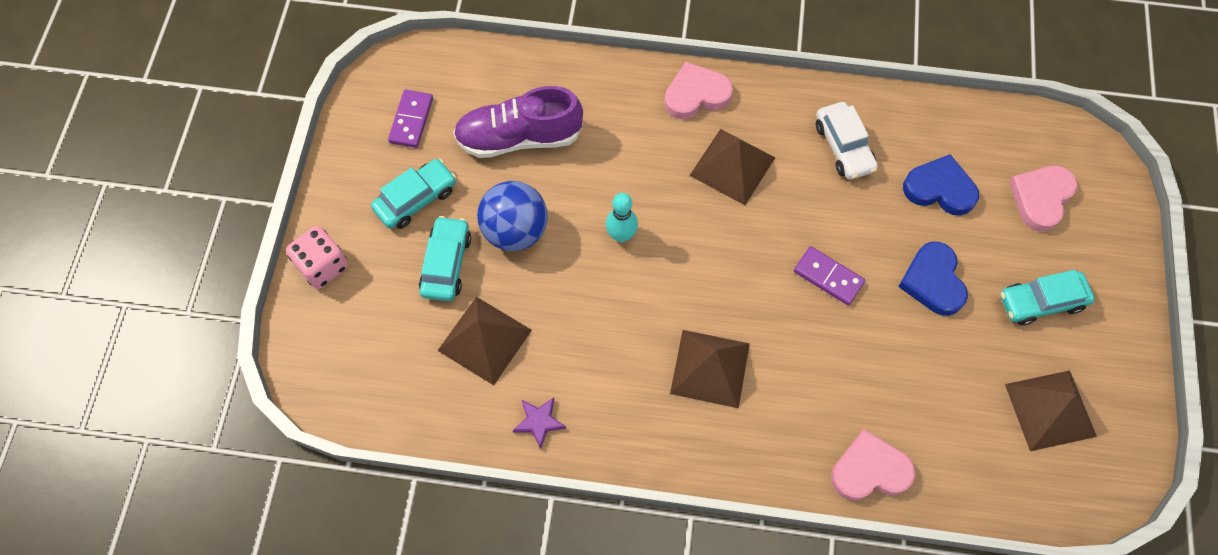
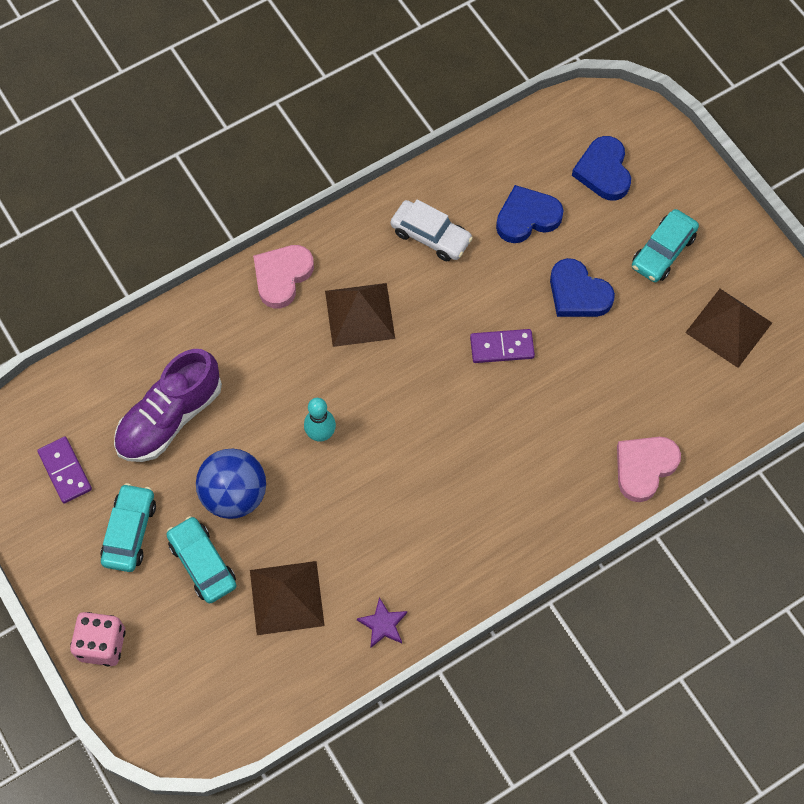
camera: 40 degrees left, 0 degrees up
brown pyramid [670,330,750,408] -> none
pink heart [1009,166,1078,232] -> blue heart [572,136,631,201]

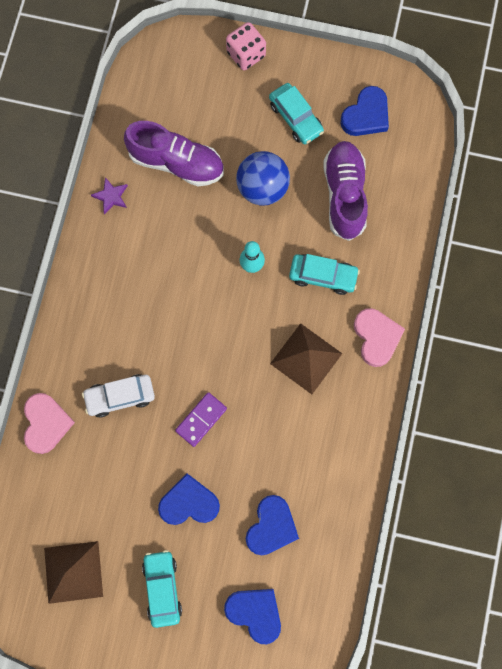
camera: 135 degrees right, 10 degrees up
purple domino [37,437,92,504] -> blue heart [340,86,389,136]
turquoise car [166,516,237,603] -> turquoise car moved to [289,254,360,295]
brown pyramid [250,561,325,635] -> purple shoe [124,121,224,186]
white car [391,199,473,261] -> white car moved to [82,374,155,418]

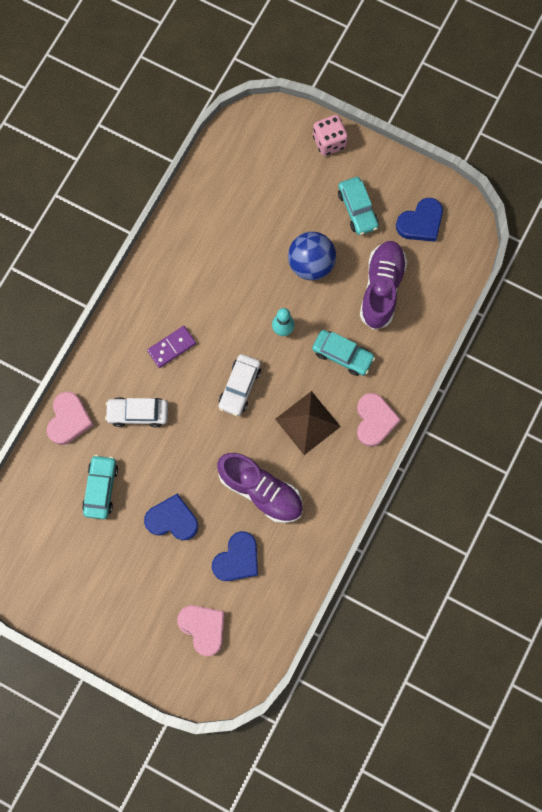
camera: 15 degrees right, 0 degrees up
brown pyramid [44,541,103,604] -> none
purple star [91,177,128,215] -> none
purple shoe [124,121,224,186] -> purple shoe moved to [217,453,303,523]
turquoise car [142,550,182,628] -> turquoise car moved to [82,455,118,519]
purple domino [175,392,227,447] -> purple domino moved to [147,326,196,368]
blue heart [224,589,281,644] -> pink heart [177,605,225,656]
none -> white car [219,354,261,416]

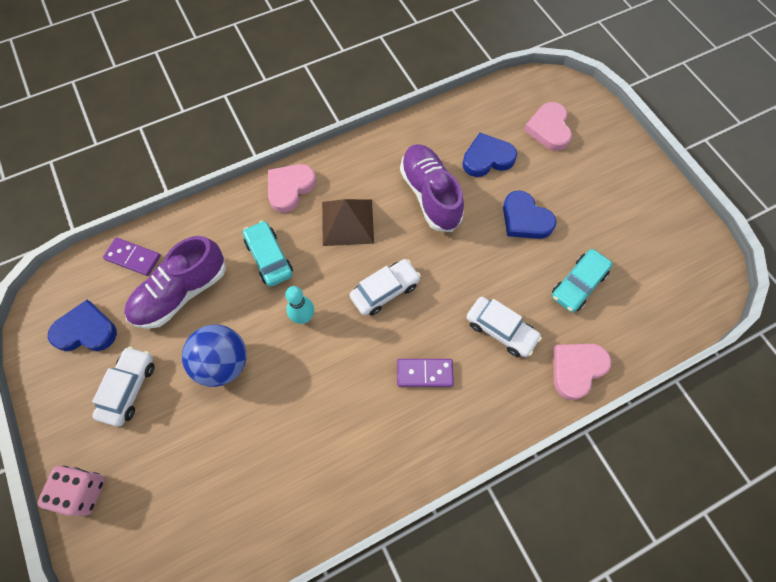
camera: 145 degrees left, 10 degrees down
turquoise car [338,177,379,235] -> white car [92,347,154,427]
none -> purple domino [103,237,161,276]

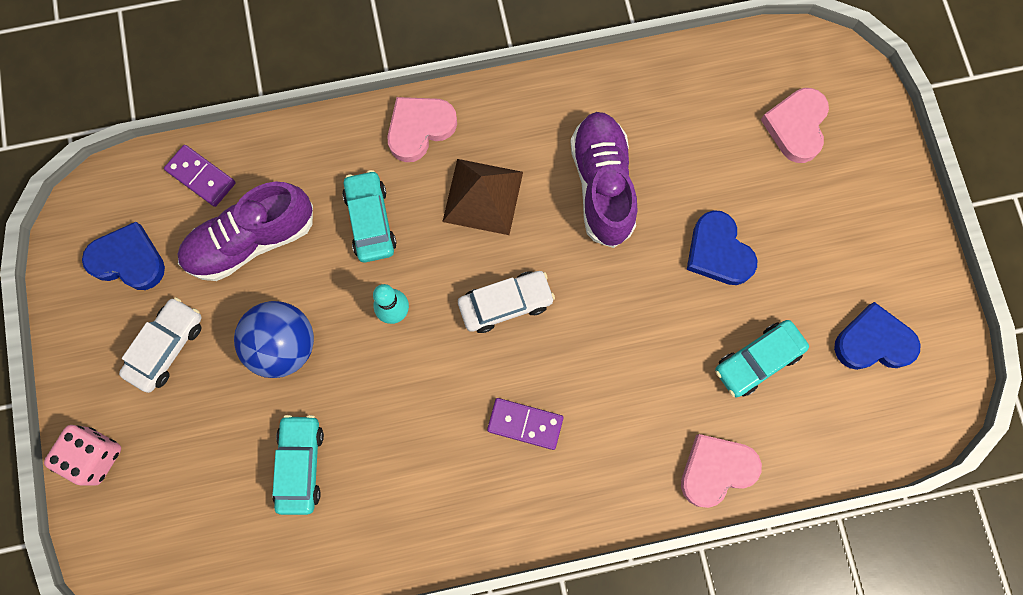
camera: 15 degrees right, 10 degrees up
blue heart [462,133,517,177] -> blue heart moved to [834,302,921,370]
white car [466,297,542,357] -> none
none -> turquoise car [272,415,324,515]

